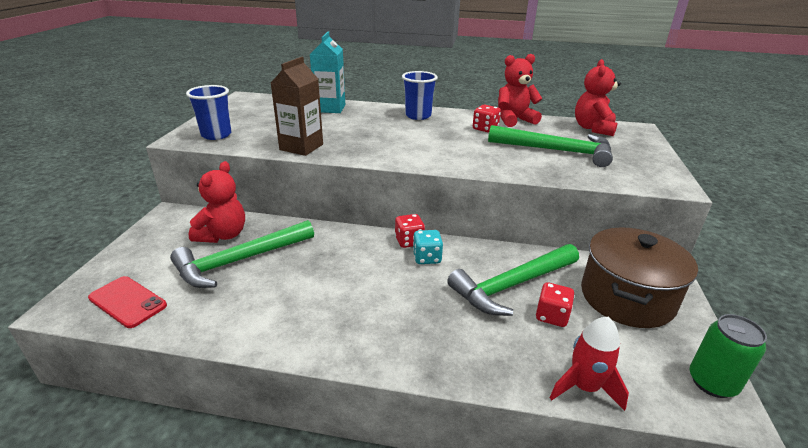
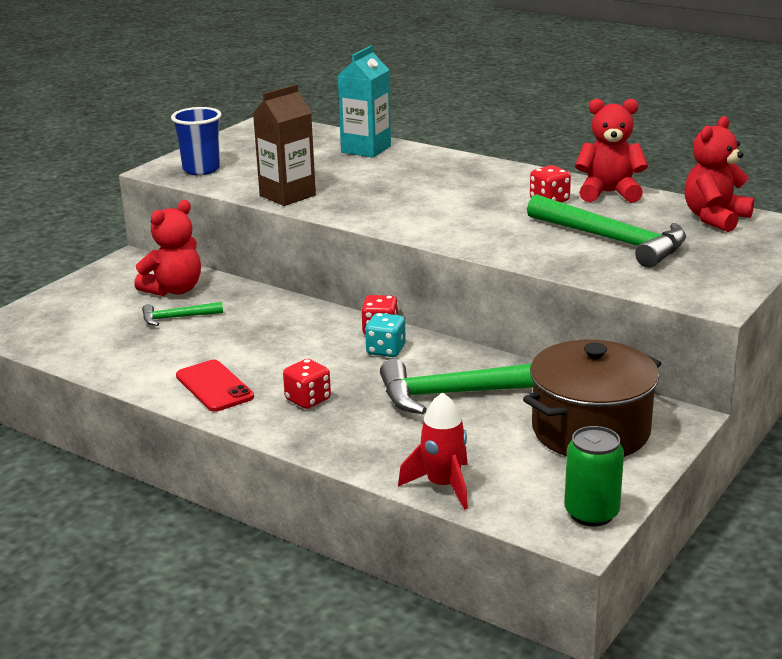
camera: 25 degrees right, 5 degrees down
red phone [88,276,167,328] -> red phone moved to [176,360,254,412]
green hammer [170,220,314,288] -> green hammer [142,302,223,326], size x0.49
blue cup [402,71,438,120] -> none
red dice [536,282,575,327] -> red dice moved to [283,359,331,409]

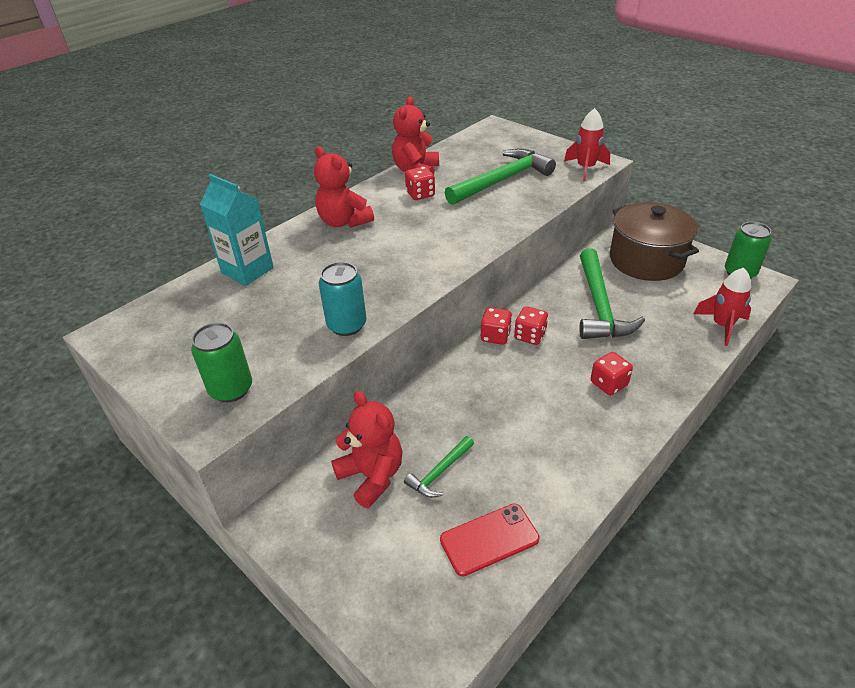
camera: 80 degrees left, 15 degrees up
green hammer [142,302,223,326] -> green hammer turned 45 degrees clockwise [404,436,474,498]
blue cup [171,107,222,175] -> green can [191,322,252,402]
red phone [176,360,254,412] -> red phone moved to [440,504,540,577]
brown carton [253,84,316,206] -> turquoise can [319,262,367,336]
turquoise dice [365,313,406,357] -> red dice [514,306,548,345]
red teddy bear [685,116,754,232] -> red teddy bear moved to [314,146,374,228]
none -> red rocket [564,108,610,181]

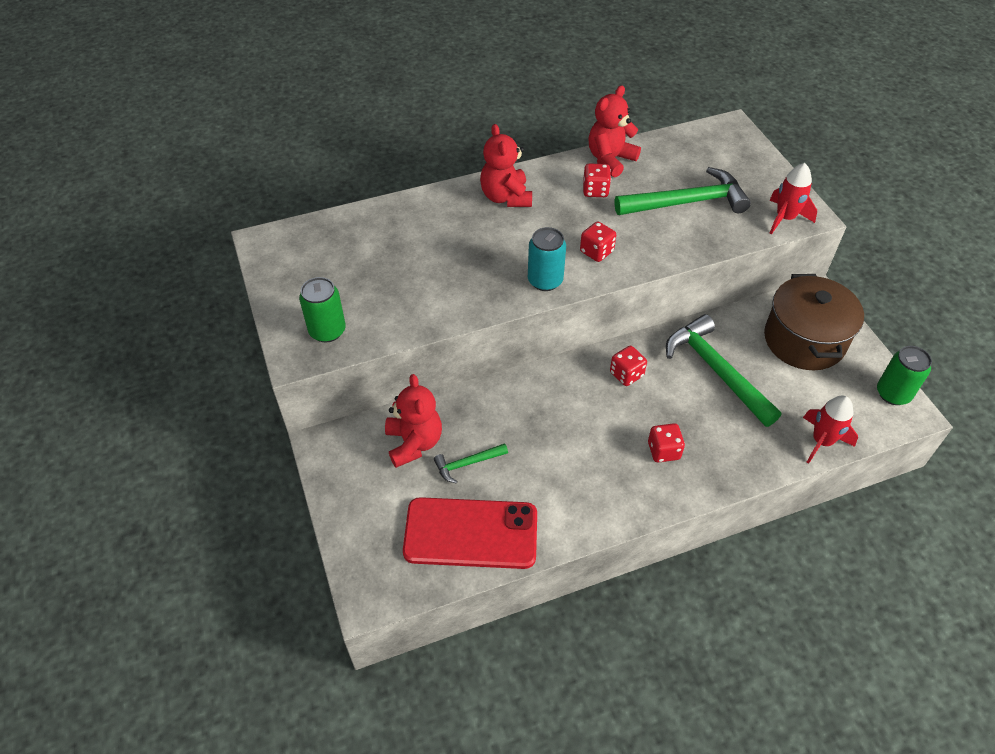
camera: 25 degrees right, 10 degrees up
turquoise carton [200,174,274,286] -> none
turquoise can [319,262,367,336] -> turquoise can moved to [528,227,566,291]
red phone [440,504,540,577] -> red phone [403,497,537,569], size x1.67
red dice [481,307,512,345] -> red dice moved to [580,221,616,262]
green hammer [579,248,645,339] -> green hammer turned 120 degrees clockwise [666,314,781,427]

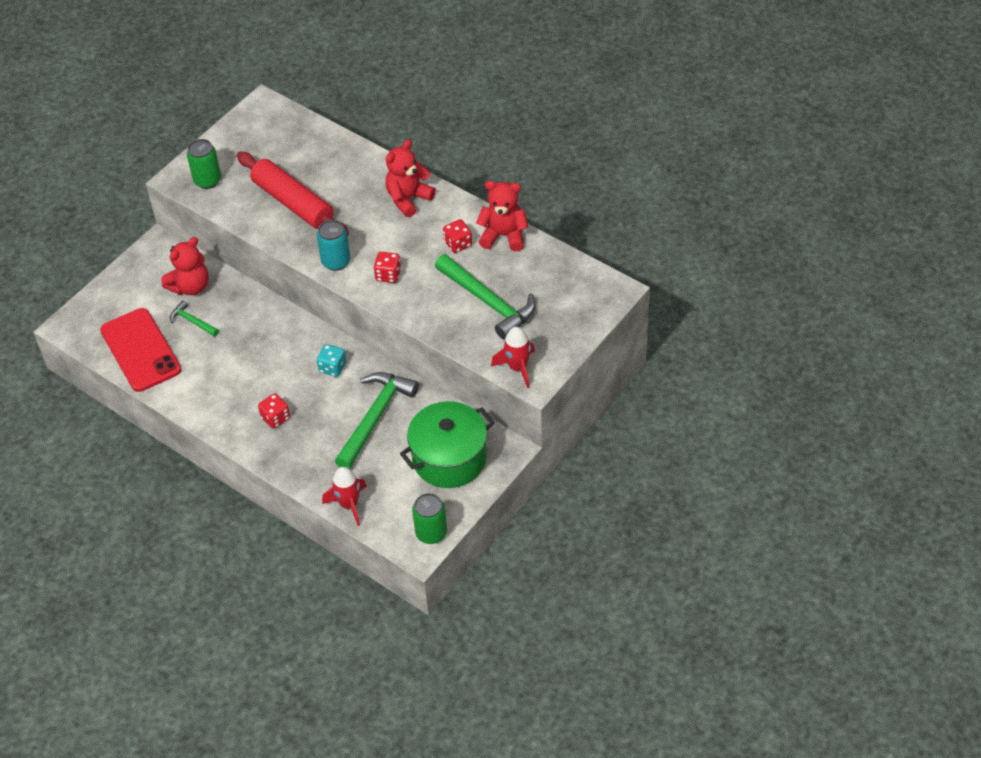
camera: 60 degrees right, 0 degrees up
red dice [610,346,647,386] -> turquoise dice [317,344,346,377]
brown pot [764,274,864,370] -> green pot [400,401,495,488]
none -> red rolling pin [237,152,349,236]

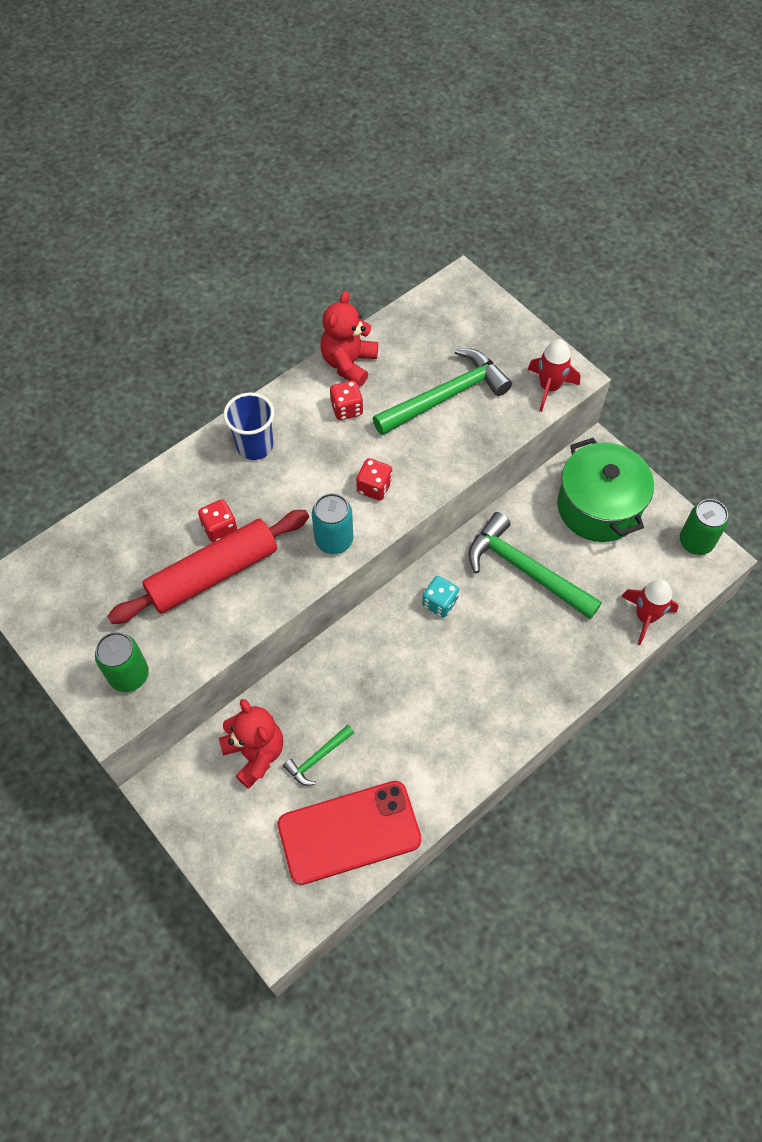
camera: 80 degrees left, 10 degrees up
red dice [258,393,290,429] -> red dice moved to [198,499,238,543]
red teddy bear [385,139,436,217] -> blue cup [223,393,274,460]

